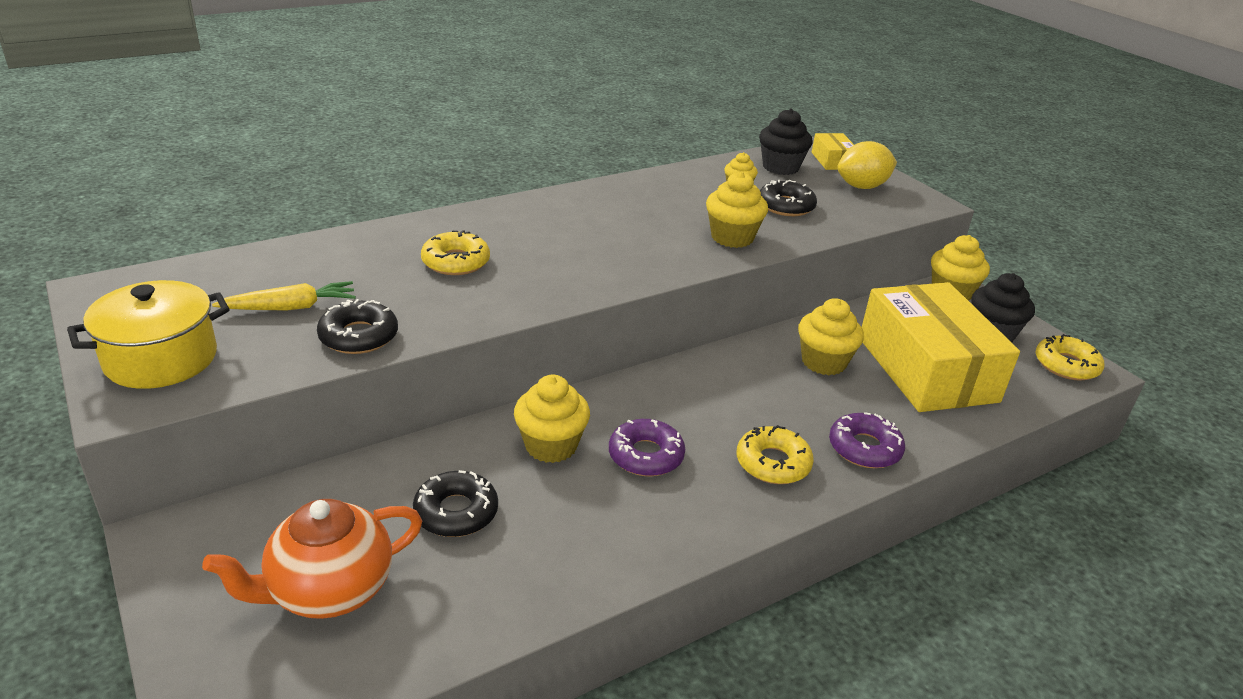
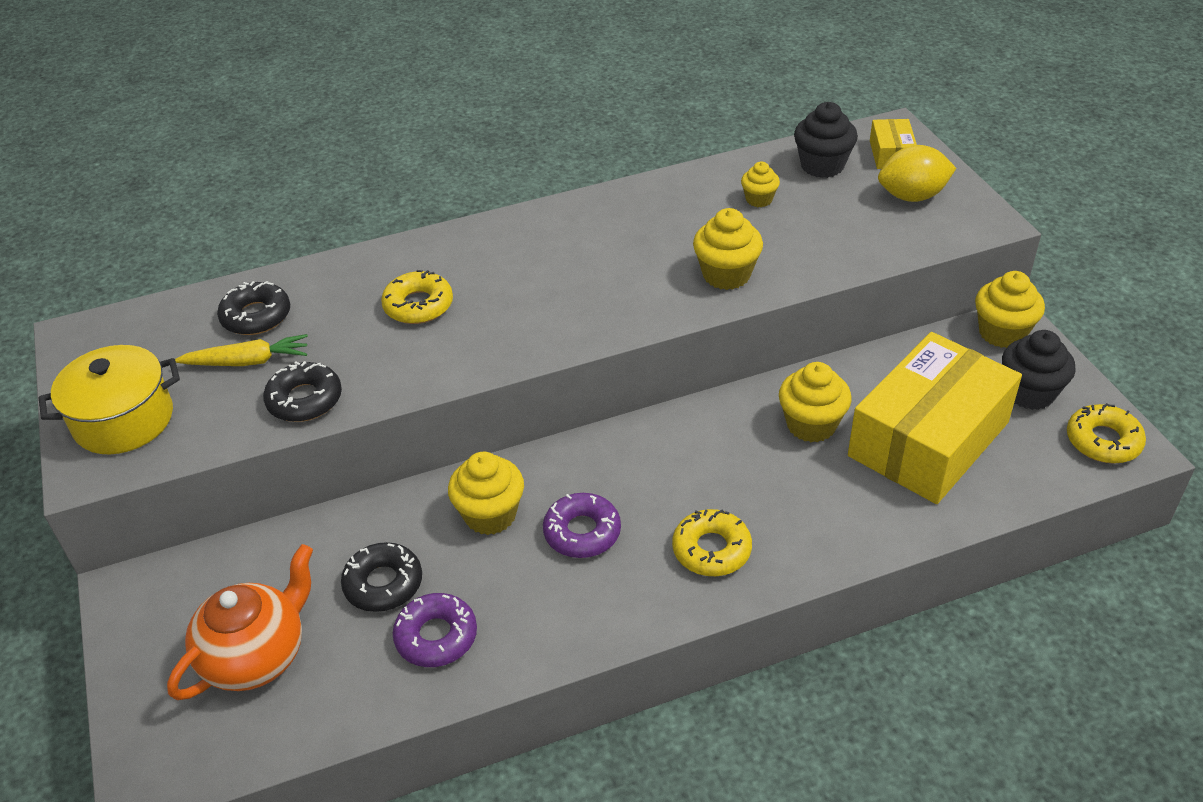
camera: 15 degrees right, 10 degrees up
orange teapot [202,499,422,619] -> orange teapot turned 150 degrees clockwise [167,544,313,700]
black donut [760,180,817,216] -> black donut moved to [217,281,290,335]
purple donut [829,412,905,468] -> purple donut moved to [393,593,477,667]
yellow box [862,282,1020,412] -> yellow box turned 45 degrees clockwise [848,332,1022,504]

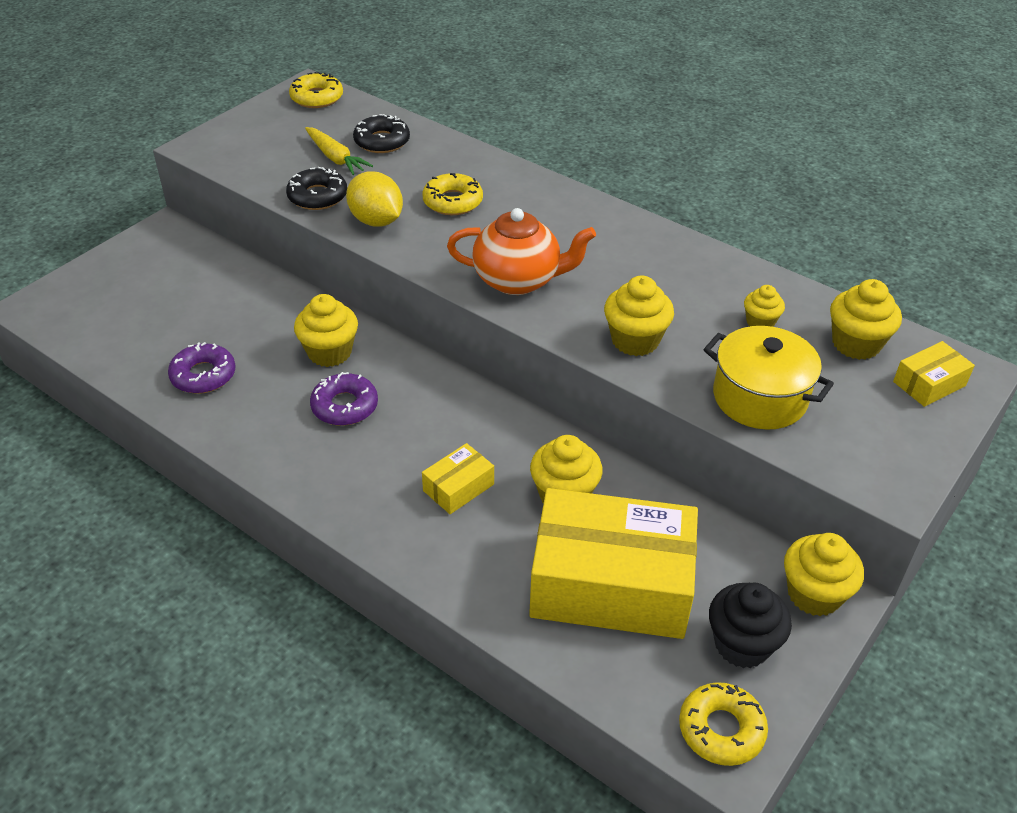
camera: 55 degrees right, 0 degrees up
yellow pot [39,345,180,454] -> yellow pot moved to [703,326,834,430]
orange teapot [167,544,313,700] -> orange teapot moved to [447,208,596,295]
black donut [341,542,422,612] -> none
yellow donut [672,509,752,576] -> yellow donut moved to [289,72,343,108]
black cupcake [794,102,858,178] -> yellow cupcake [830,279,902,360]
yellow lemon [878,145,956,202] -> yellow lemon moved to [346,171,403,226]
none -> yellow box [422,443,494,514]

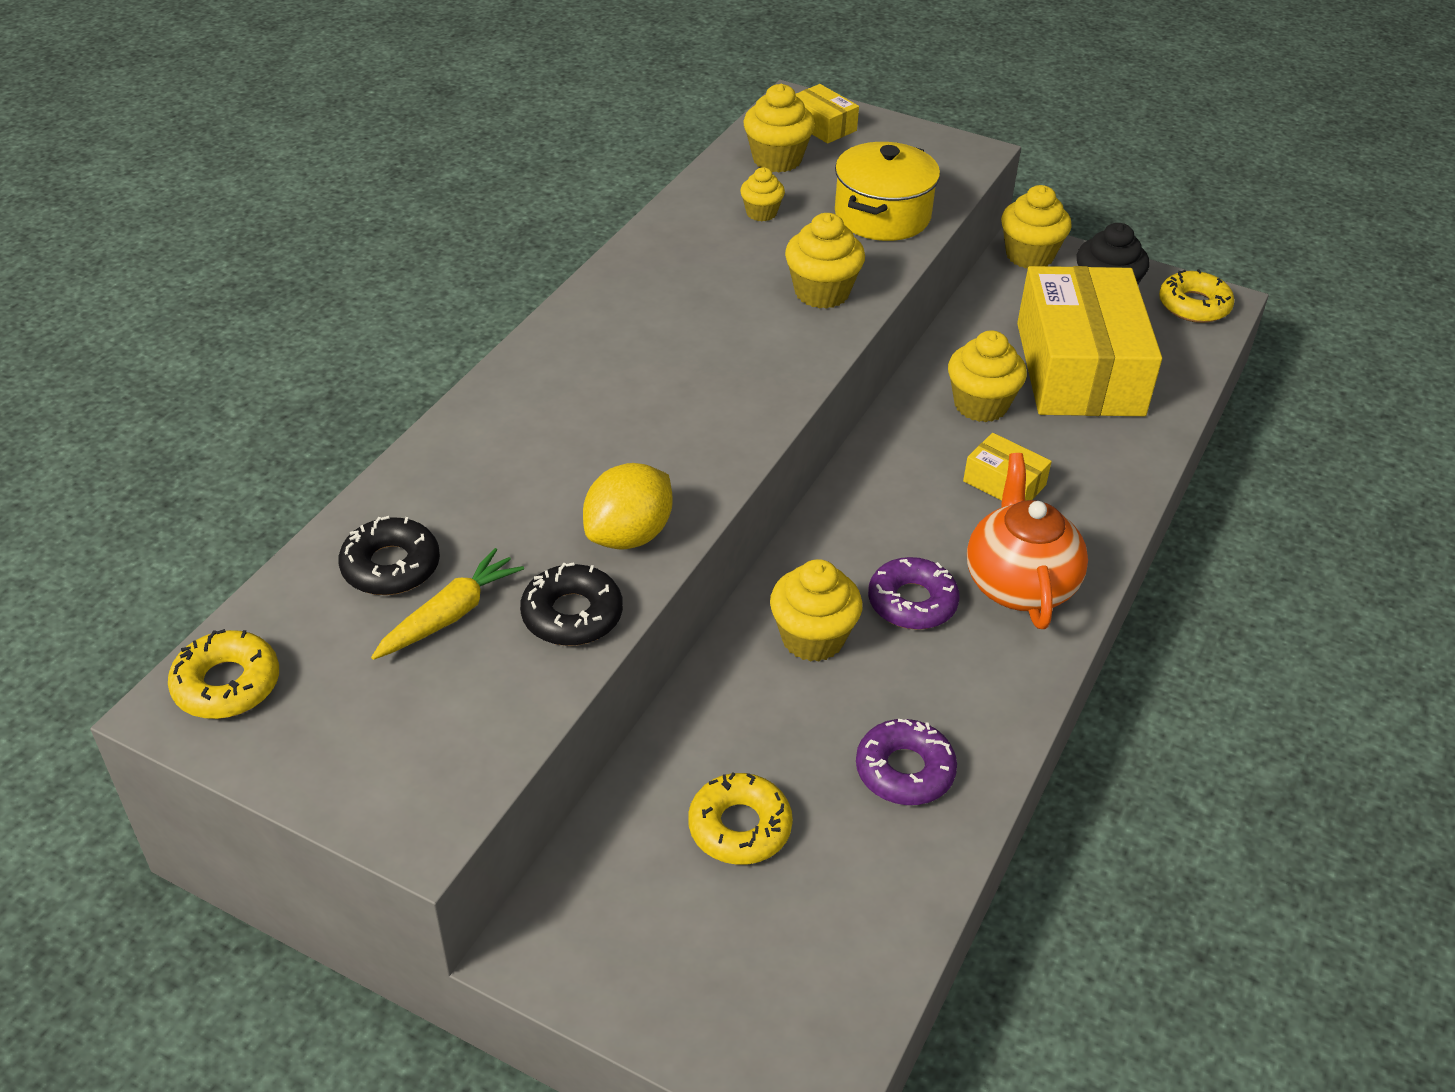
camera: 100 degrees left, 0 degrees up
yellow donut [422,173,483,215] -> yellow donut moved to [688,772,793,865]
orange teapot [447,208,596,295] -> orange teapot moved to [967,453,1088,629]

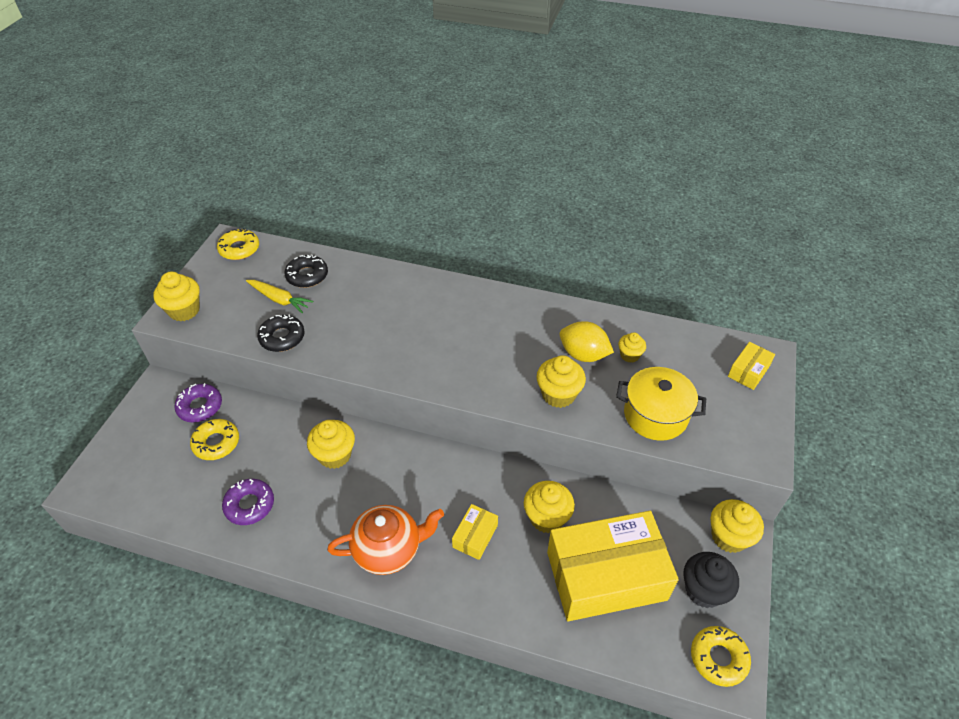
camera: 80 degrees right, 5 degrees up
yellow lemon [583,463,673,550] -> yellow lemon moved to [560,321,614,362]
yellow cupcake [743,84,815,172] -> yellow cupcake moved to [153,272,200,321]
purple donut [868,557,960,630] -> purple donut moved to [174,383,222,422]

